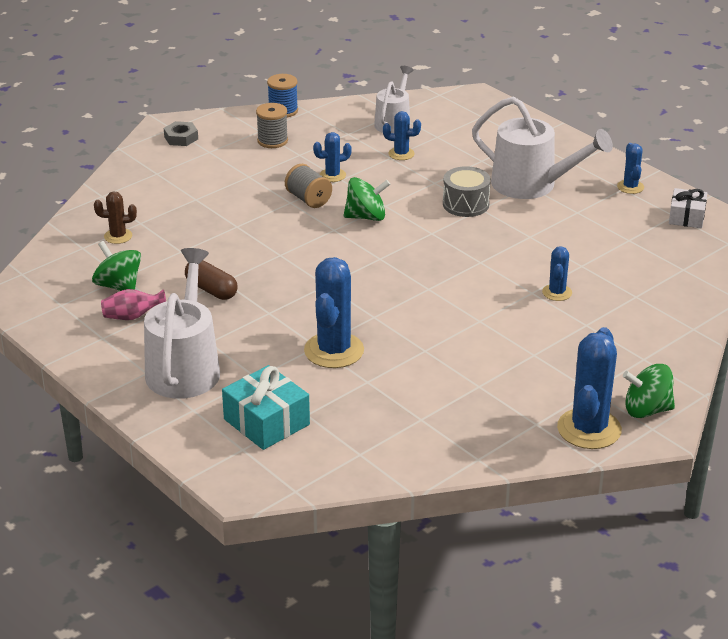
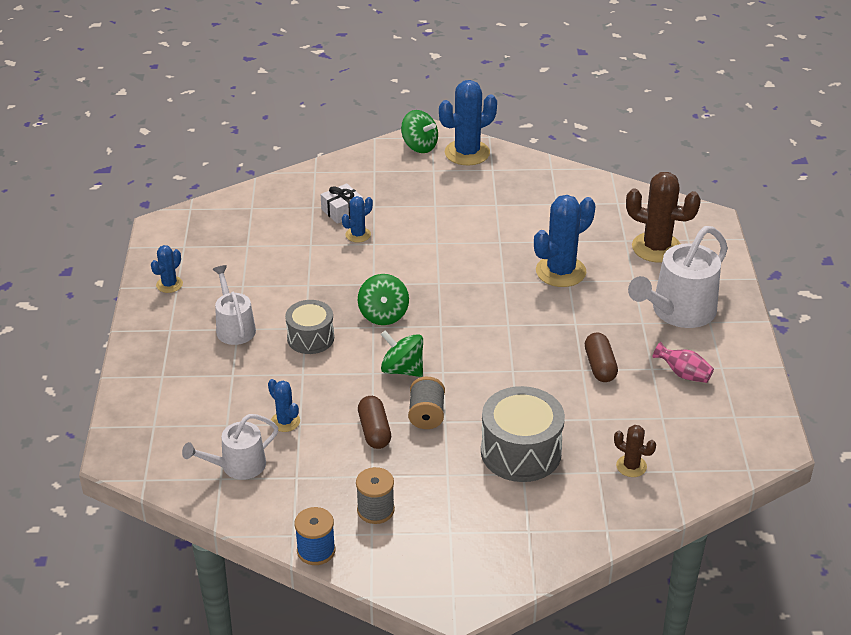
camera: 140 degrees left, 5 degrees up
green spinning top [92,241,141,291] -> green spinning top moved to [358,274,409,325]
grey nut [164,121,198,146] -> none
turquoise gift [222,365,310,450] -> brown cactus [626,172,701,263]
blue cactus [313,132,352,182] -> brown capsule [358,396,391,449]
white watering can [472,97,613,199] -> white watering can [212,265,256,345], size x0.61
white gift [669,188,707,228] -> white gift moved to [321,183,363,224]
none -> grey drum [481,386,565,482]

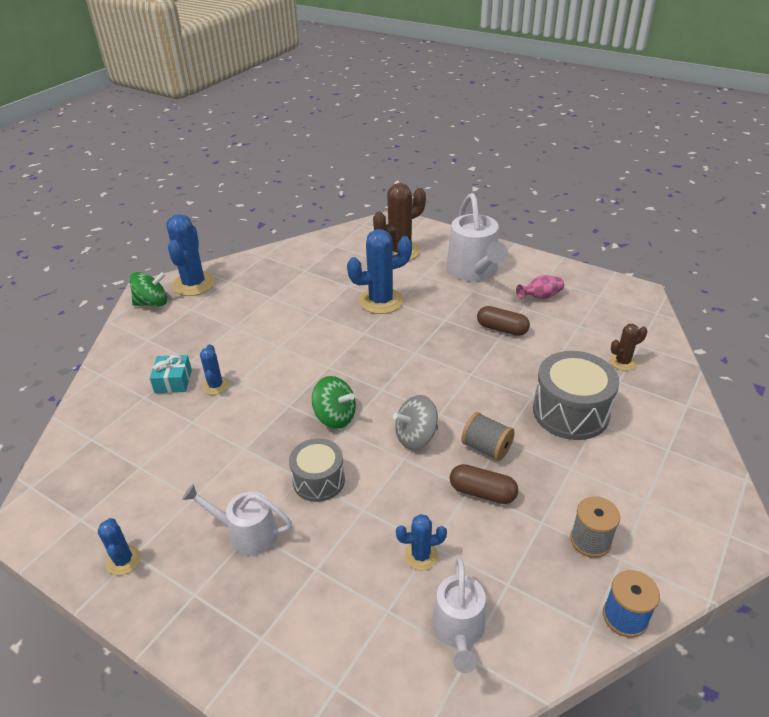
camera: 55 degrees left, 0 degrees up
white gift [321,183,363,224] -> turquoise gift [150,355,192,393]
green spinning top [381,330,423,377] -> grey spinning top [393,395,438,450]
blue cactus [534,195,595,287] -> blue cactus turned 75 degrees clockwise [347,229,412,314]

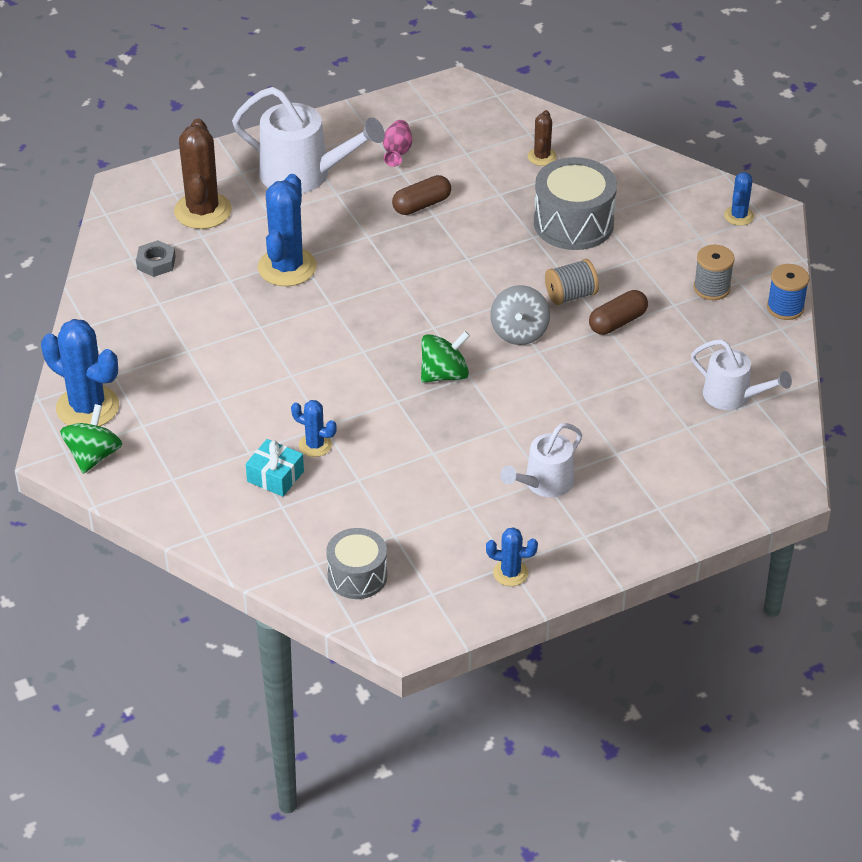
camera: 60 degrees left, 5 degrees up
grey drum [289,438,345,502] -> grey drum moved to [326,528,387,599]
blue cactus [396,514,447,570] -> blue cactus moved to [724,172,754,226]
none -> grey nut [136,240,176,277]

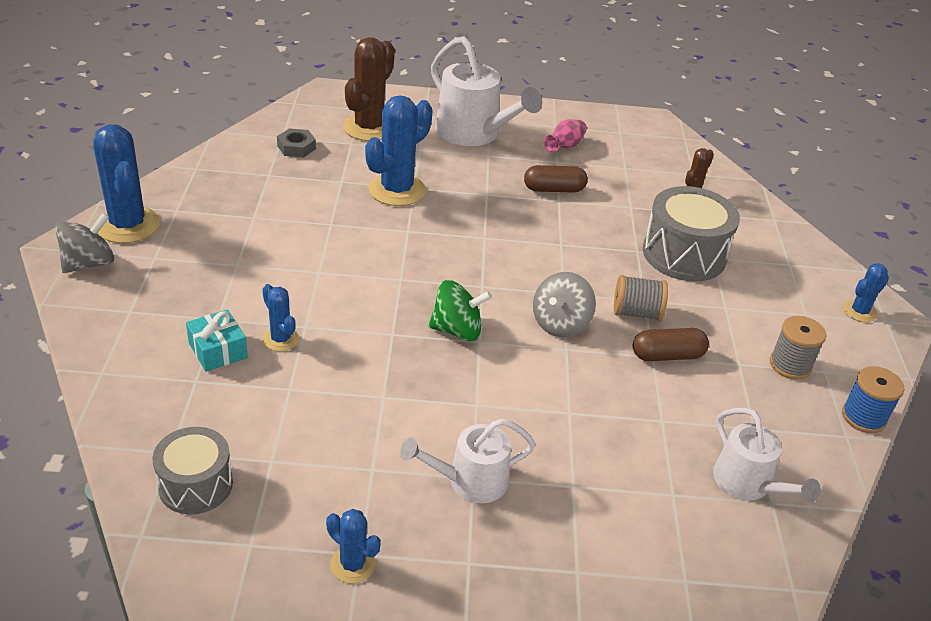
camera: 25 degrees right, 5 degrees down
green spinning top [60,404,122,474] -> grey spinning top [55,213,114,273]

